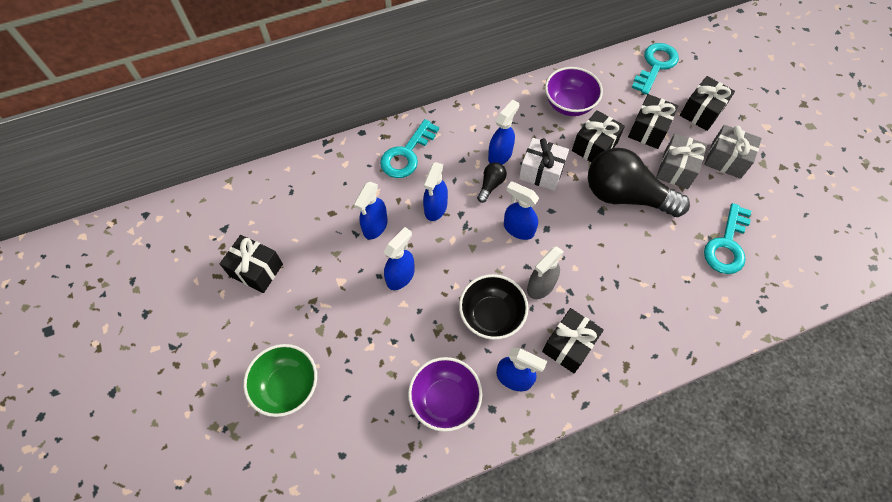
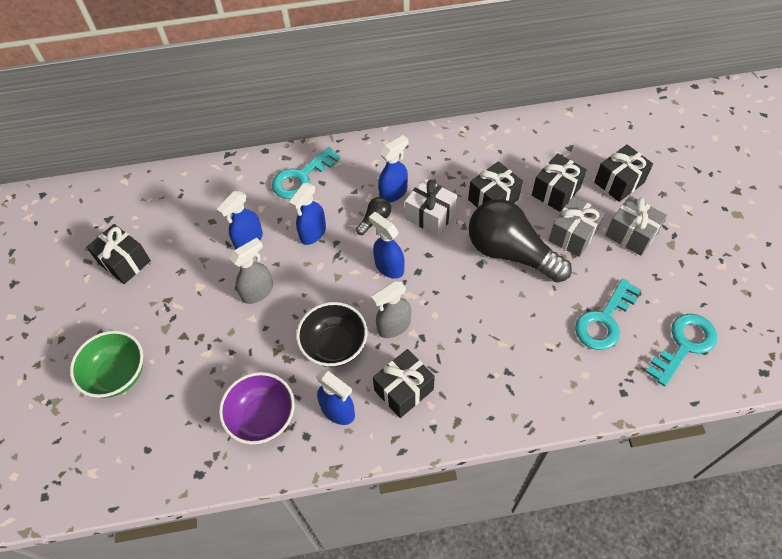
camera: 15 degrees right, 5 degrees down
blue spray bottle [384,227,415,290] -> grey spray bottle [230,238,273,304]
purple bowl [545,67,603,116] -> none
turquoise key [632,43,679,95] -> turquoise key moved to [646,314,717,387]

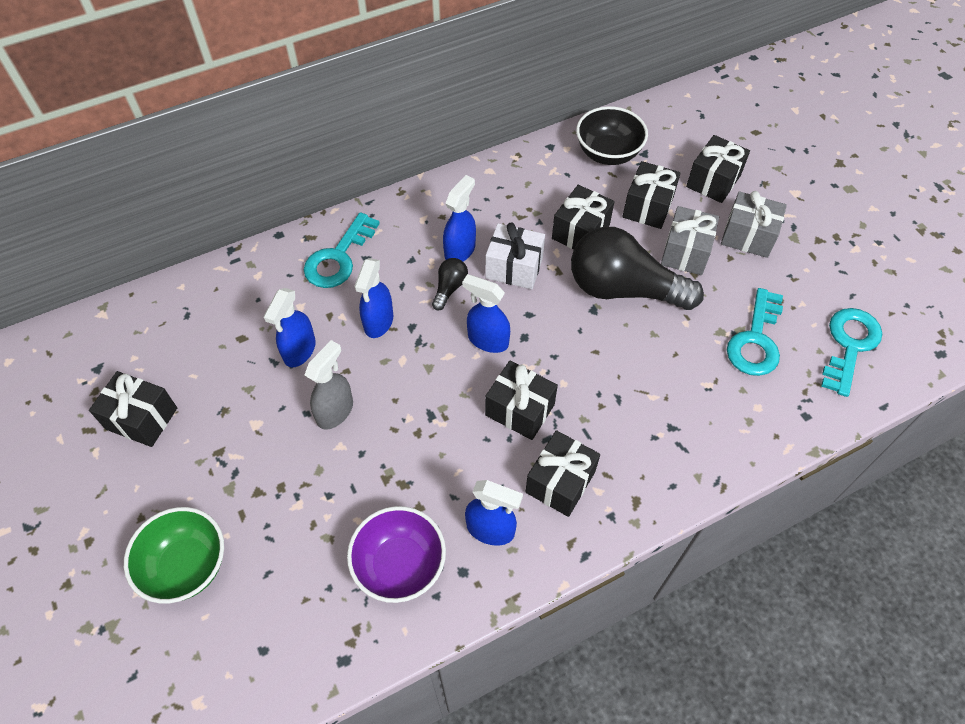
camera: 20 degrees left, 0 degrees up
black bowl [296,302,368,367] -> black bowl moved to [576,106,648,165]
grey spray bottle [371,282,411,338] -> black gift [485,361,558,440]

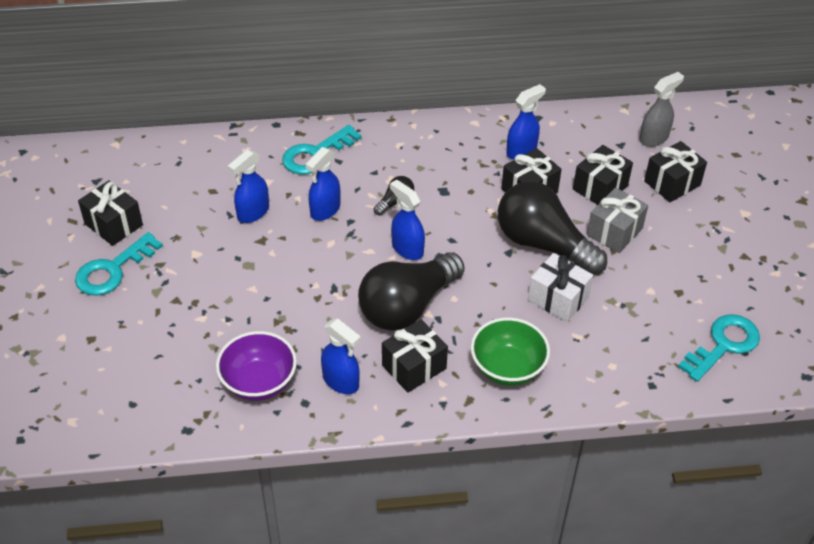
camera: 20 degrees right, 10 degrees down
green bowl [124,507,224,603] -> green bowl moved to [471,317,550,386]
grey spray bottle [304,340,353,430] -> grey spray bottle moved to [639,72,684,147]
blue spray bottle [443,175,476,261] -> blue spray bottle moved to [506,84,546,160]
white gift [485,222,545,289] -> white gift moved to [528,253,593,322]
black gift [485,361,558,440] -> black light bulb [358,252,465,331]
black bowl [576,106,648,165] -> none
grey gift [721,191,787,258] -> none
turquoise key [727,288,783,376] -> turquoise key moved to [75,232,163,296]

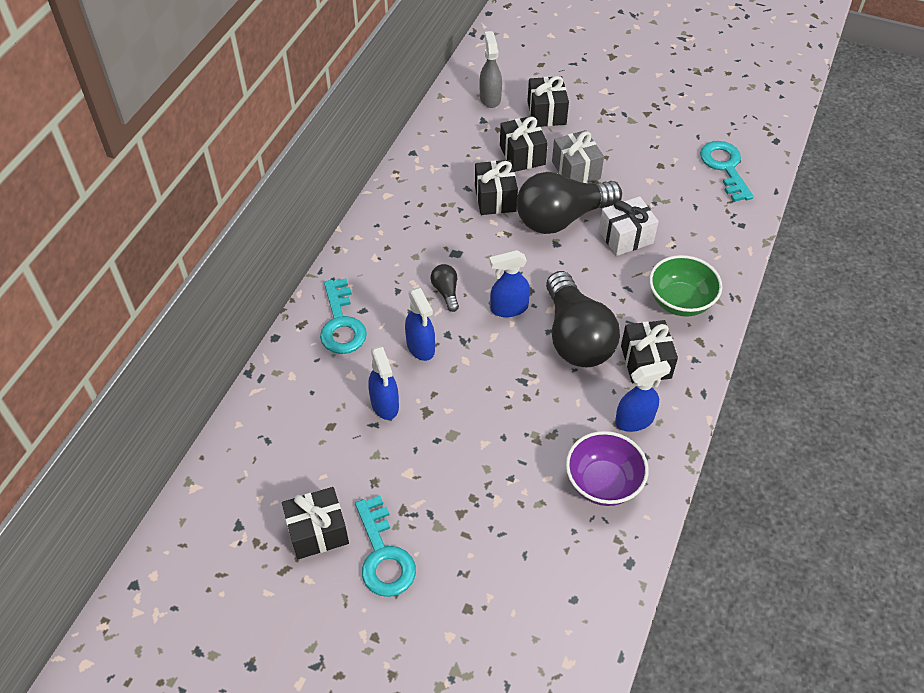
camera: 60 degrees left, 5 degrees up
blue spray bottle [506,84,546,160] -> none

